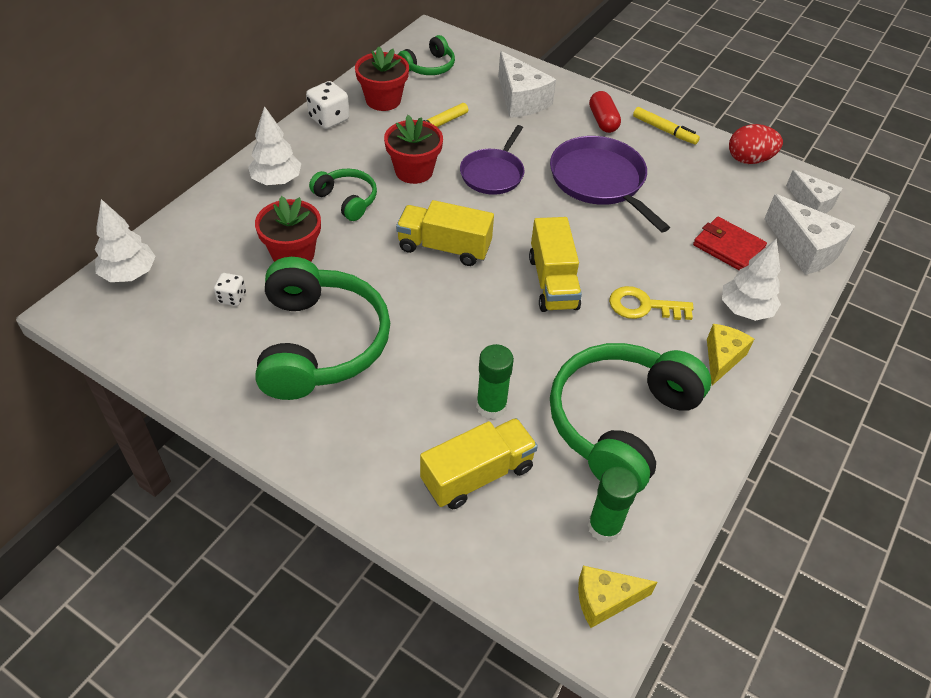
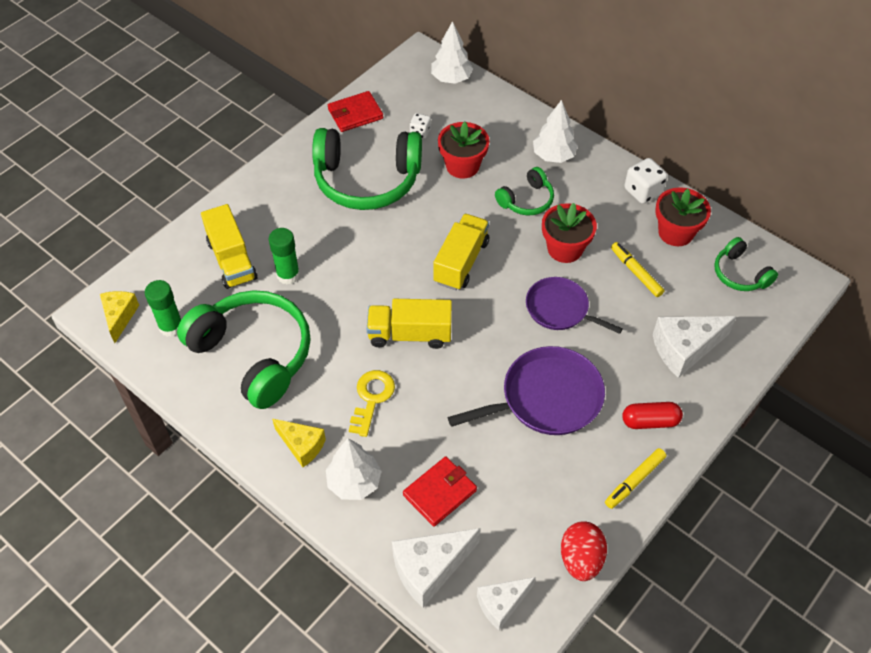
camera: 100 degrees right, 5 degrees up
none -> red wallet [328,91,383,132]

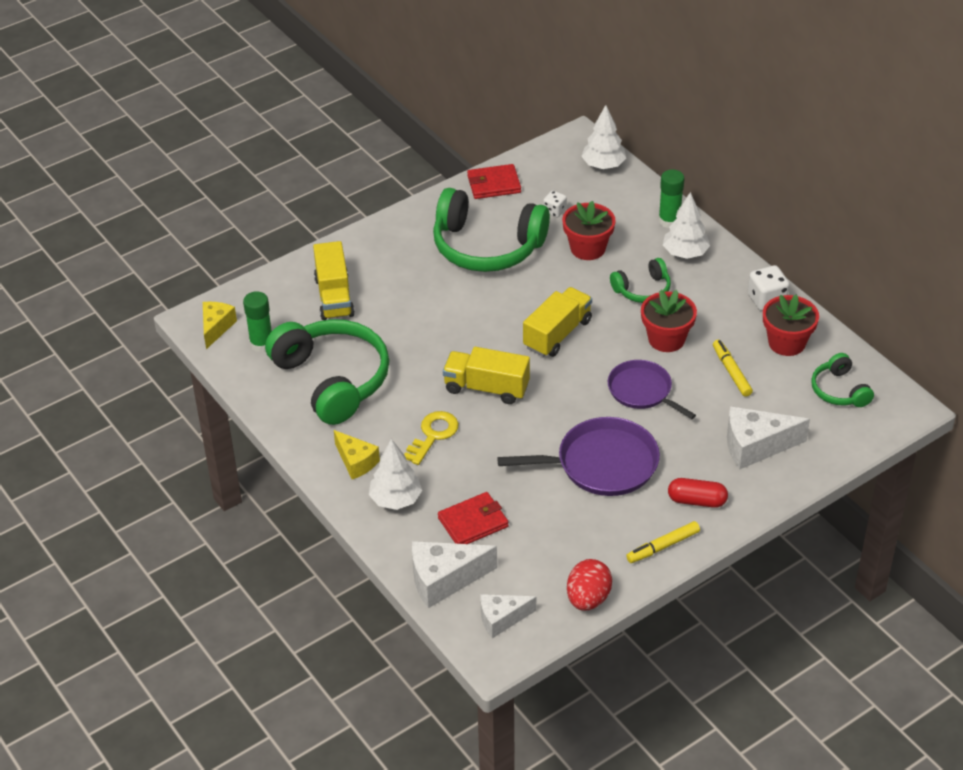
camera: 15 degrees right, 10 degrees down
green glue stick [269,228,300,284] -> green glue stick moved to [659,169,684,228]

